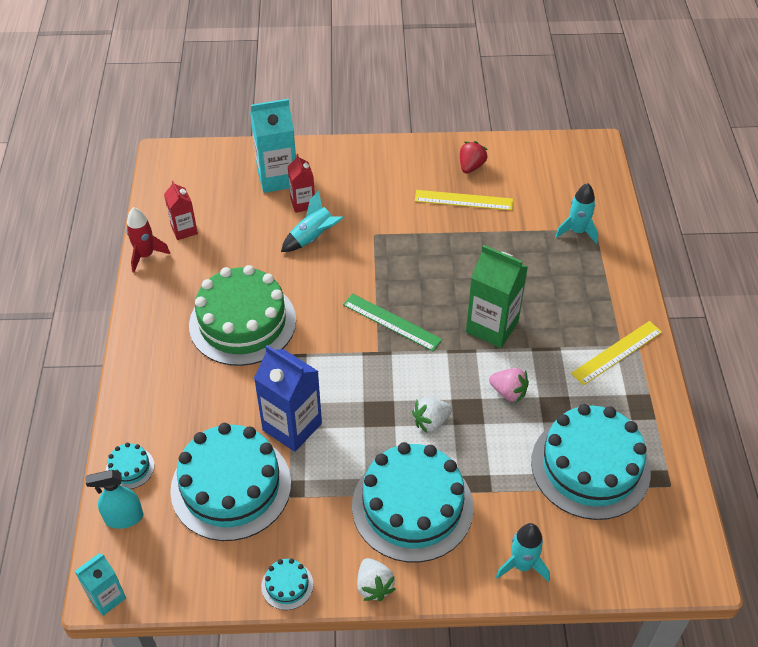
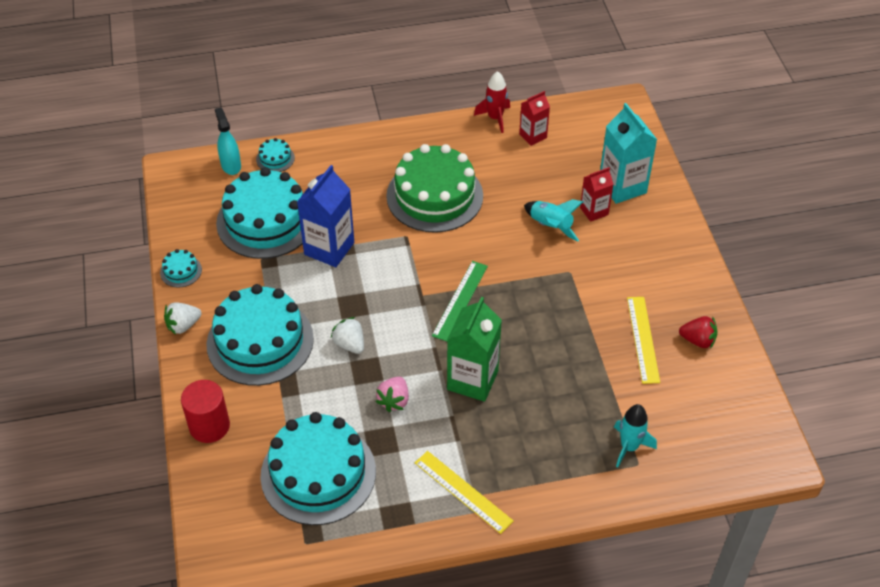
camera: 80 degrees right, 0 degrees up
turquoise carton [75,553,126,616] -> none
turquoise rocket [496,523,550,582] -> red cylinder [181,380,230,443]

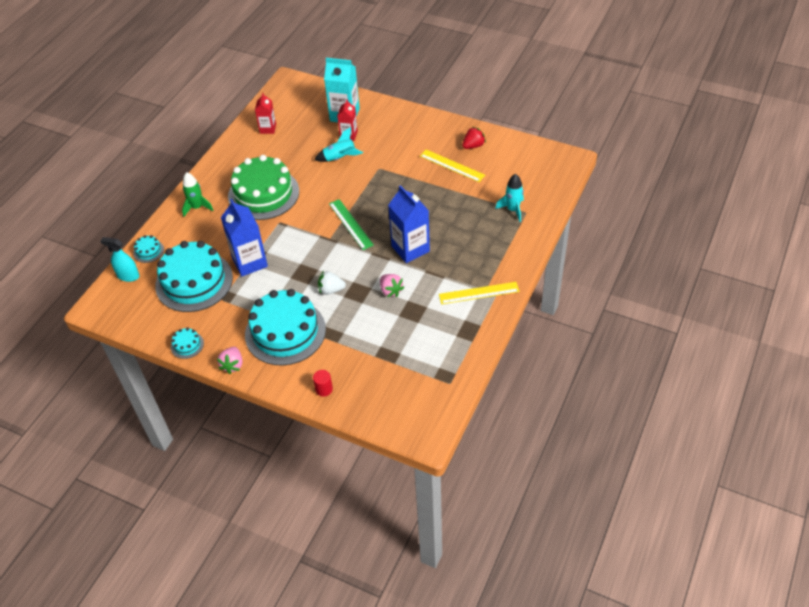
camera: 50 degrees left, 0 degrees up
white strawberry [164,303,202,335] -> pink strawberry [217,347,242,374]
red cylinder [181,380,230,443] -> red cylinder [313,370,333,397], size x0.56
turquoise cake [261,412,376,525] -> none
green carton [447,297,502,402] -> blue carton [388,185,430,263]
red rocket [474,71,510,133] -> none
none -> green rocket [182,172,213,217]

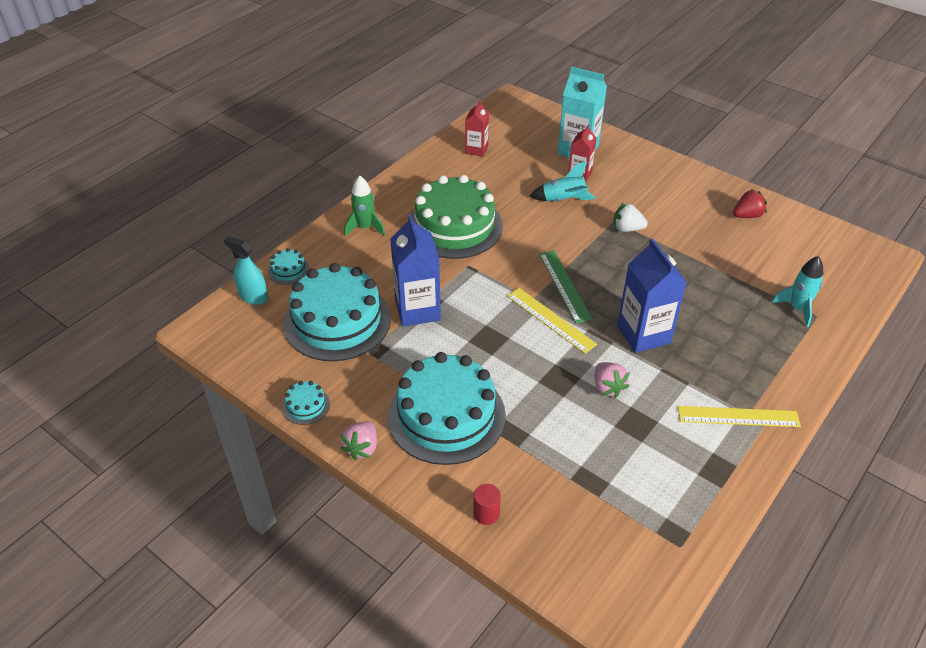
camera: 10 degrees right, 5 degrees down
white strawberry [318,271,346,295] -> white strawberry moved to [613,203,648,232]
yellow ruler [420,149,485,182] -> yellow ruler moved to [507,288,597,354]

